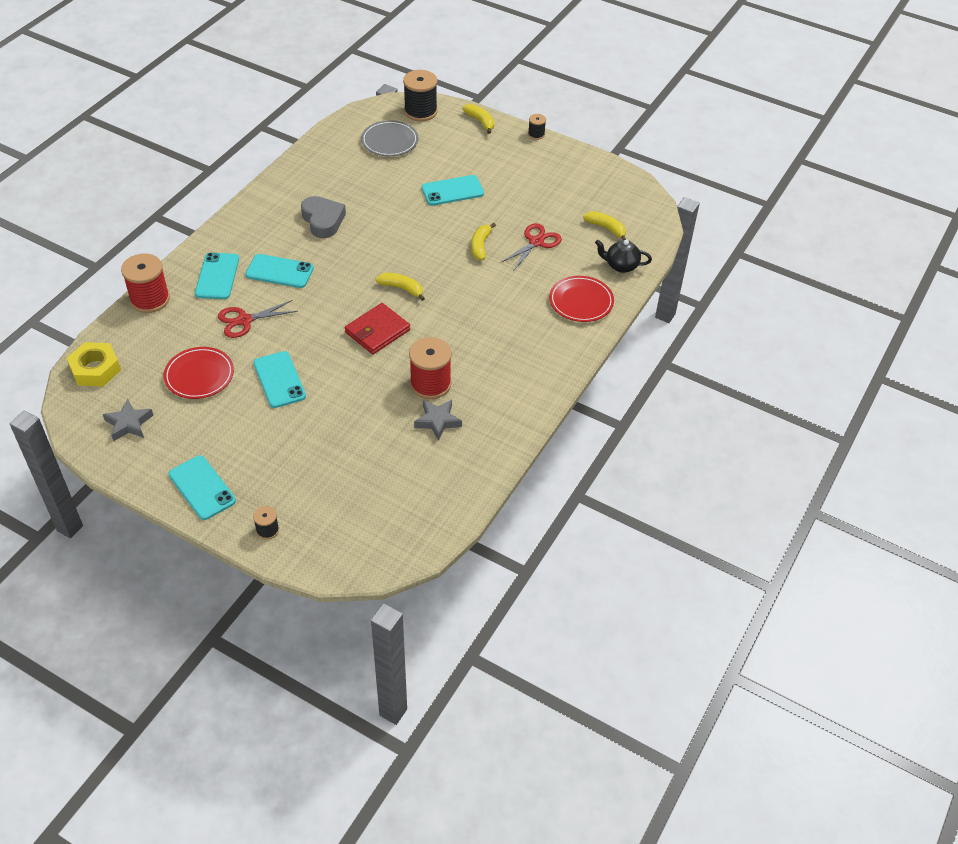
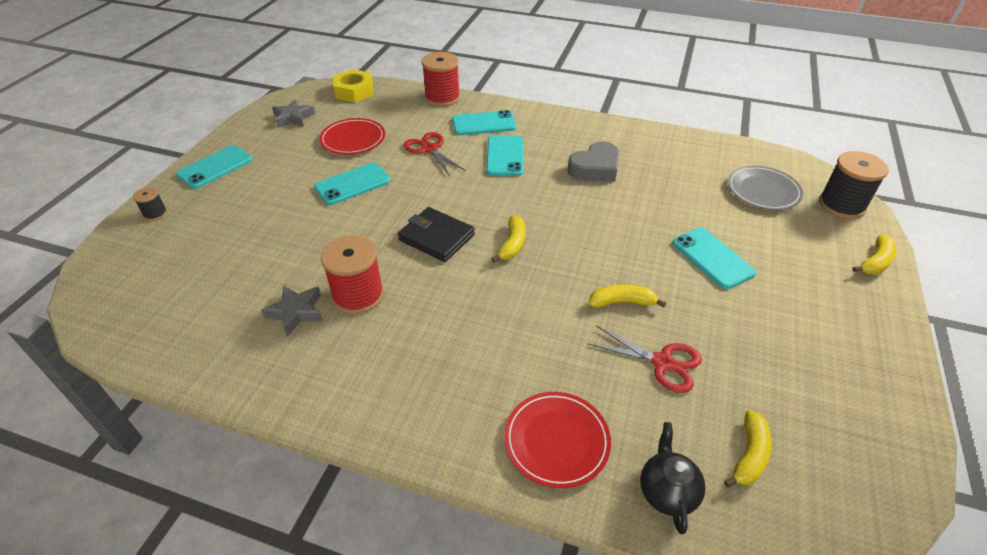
camera: 80 degrees right, 5 degrees down
red wallet [345,303,410,354] -> black wallet [398,207,475,262]
black spool [528,114,546,140] -> none

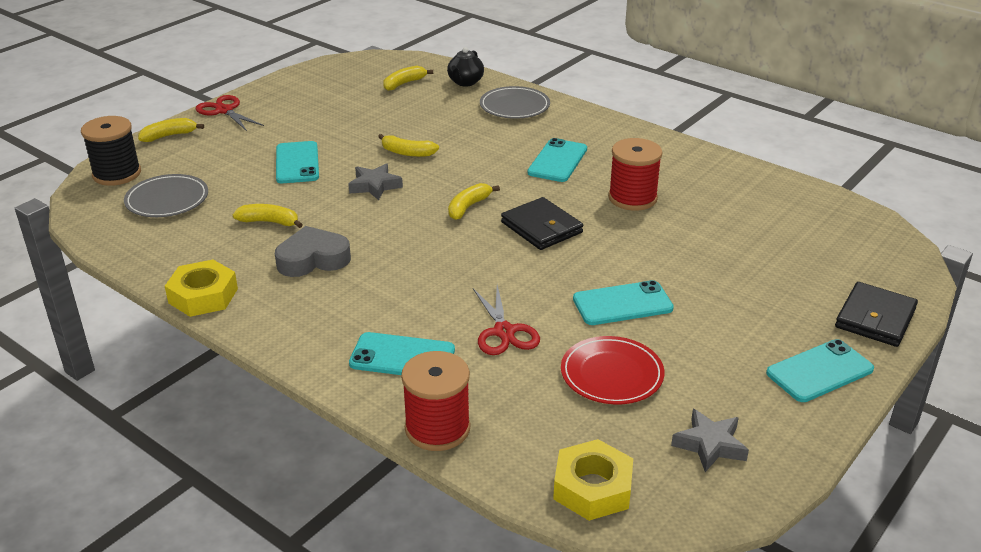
camera: 160 degrees left, 10 degrees down
black spool [133,187,167,221] -> black wallet [835,282,918,347]
grey star [261,285,323,336] -> grey star moved to [348,163,403,200]
turquoise phone [486,135,524,176] -> turquoise phone moved to [527,138,587,182]
red plate [504,392,611,488] -> grey plate [480,86,550,119]
red scissors [588,325,702,393] -> red scissors moved to [195,95,264,131]
none -> yellow nut [165,260,238,317]
none -> yellow banana [233,204,303,228]

